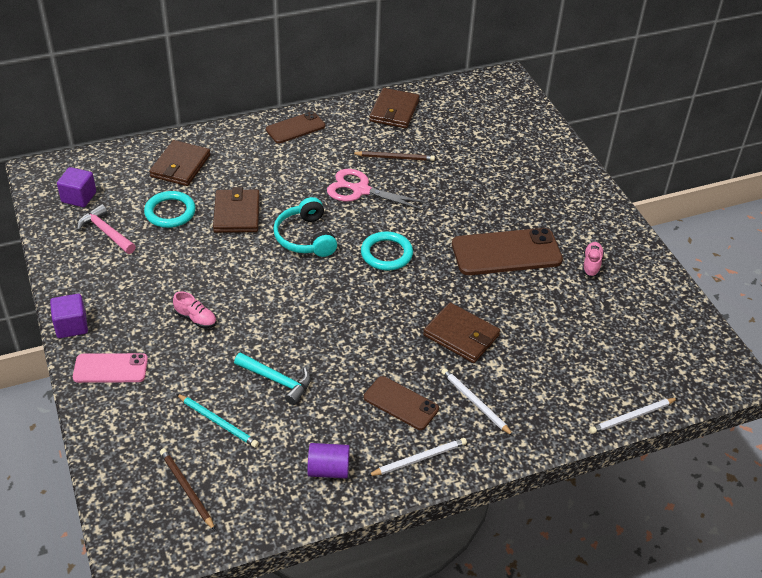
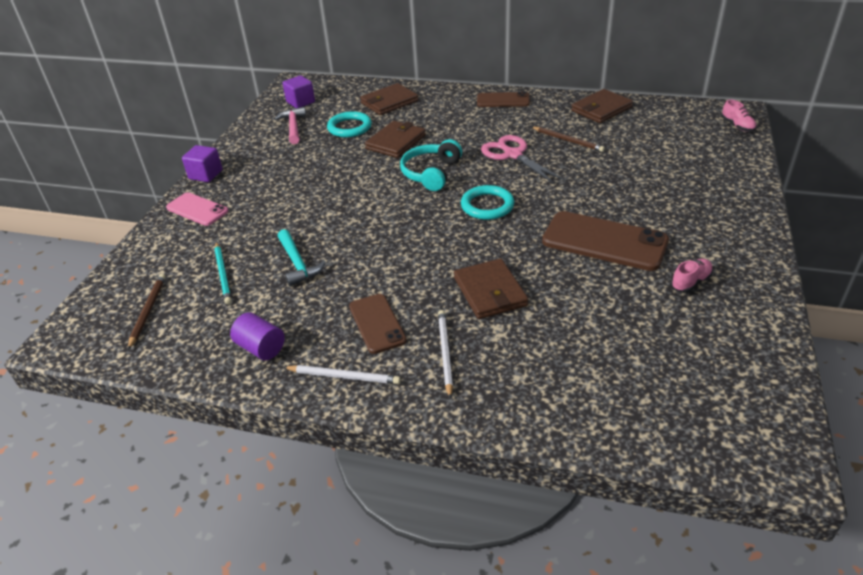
camera: 40 degrees right, 5 degrees down
pink shoe [173,291,217,328] -> pink shoe moved to [721,100,756,132]
white pencil [589,398,678,434] -> none

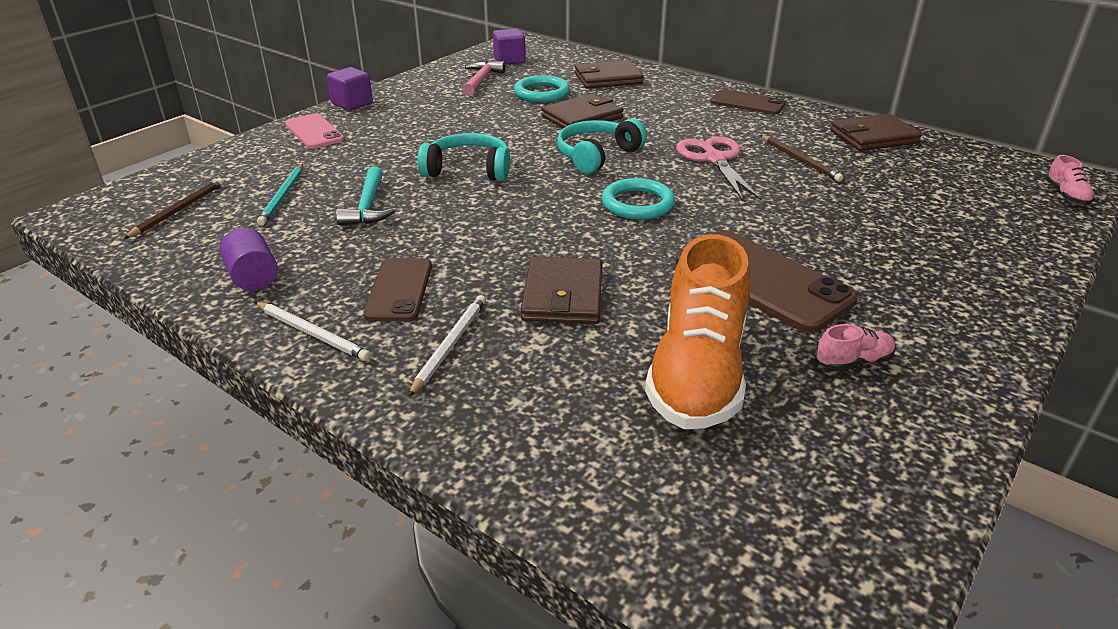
camera: 20 degrees right, 5 degrees down
none -> turquoise headphones [417,133,510,181]
none -> orange shoe [645,234,750,429]

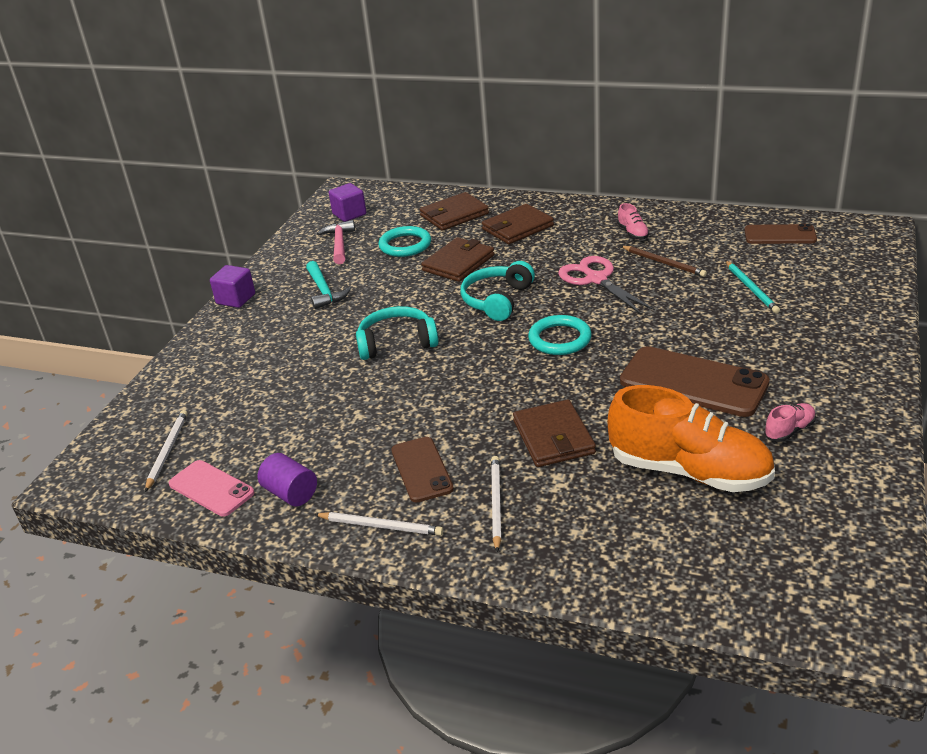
camera: 15 degrees left, 0 degrees up
brown pencil [123,178,224,239] -> white pencil [145,410,188,492]
turquoise pencil [257,164,303,226] -> turquoise pencil moved to [725,260,780,313]
pink phone [285,113,344,149] -> pink phone moved to [169,460,255,516]
turquoise hammer [336,166,395,226] -> turquoise hammer moved to [306,261,351,309]
orange shoe [645,234,750,429] -> orange shoe turned 60 degrees counterclockwise [608,385,775,492]
brown phone [711,89,786,115] -> brown phone moved to [744,224,817,244]
brown wallet [830,114,922,151] -> brown wallet moved to [482,204,554,244]
pink shoe [1046,155,1095,205] -> pink shoe moved to [617,203,650,240]

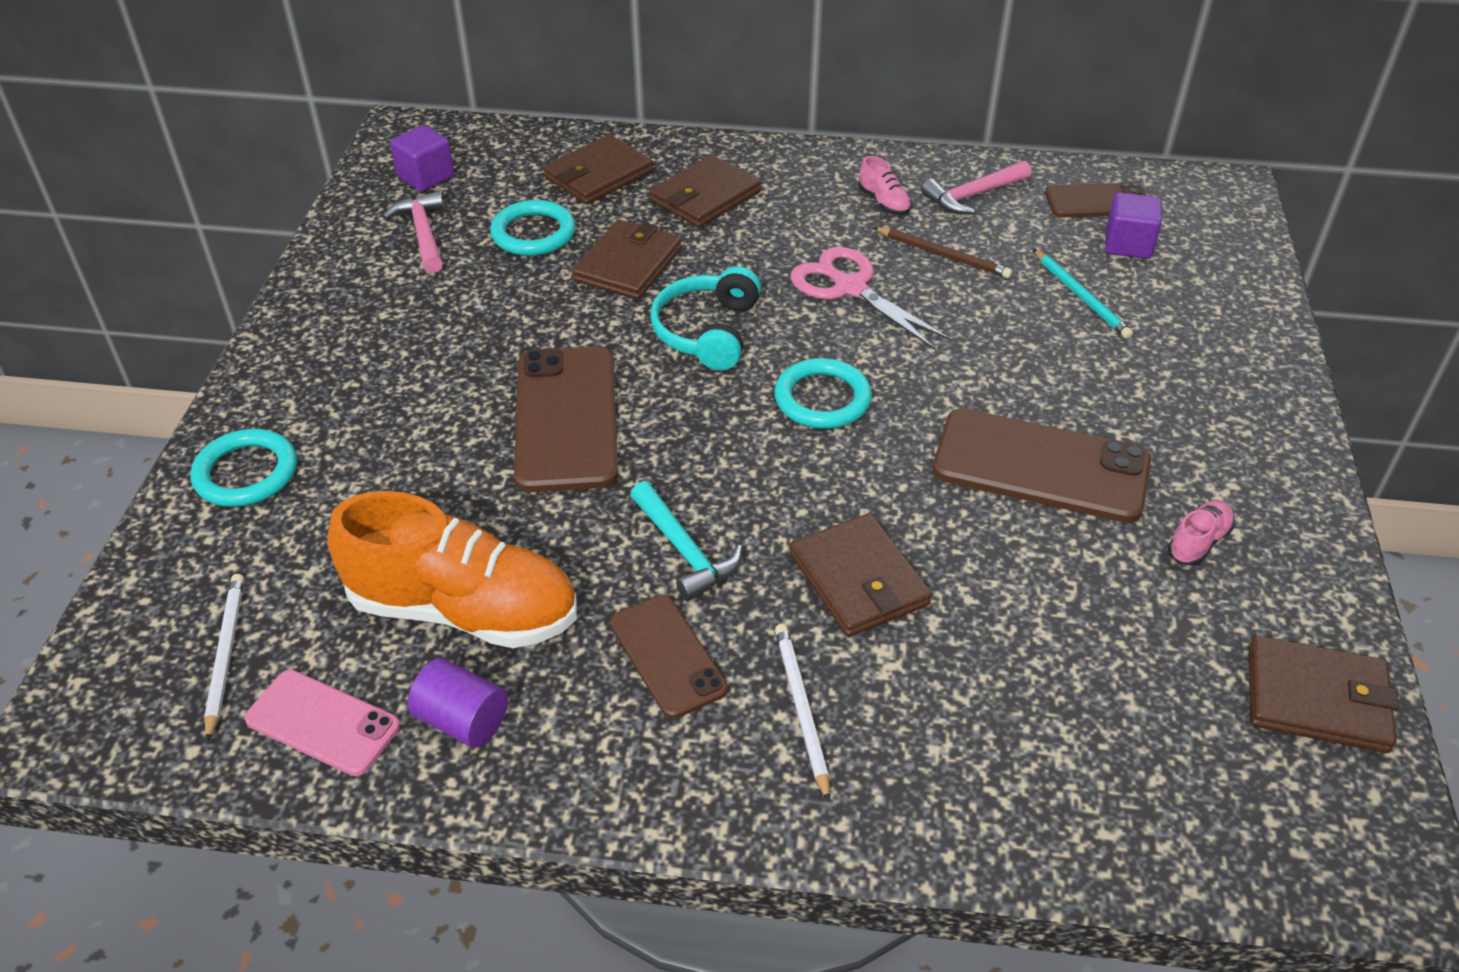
camera: 15 degrees left, 10 degrees up
purple cube [210,265,255,308] -> purple cube moved to [1105,192,1162,259]
turquoise hammer [306,261,351,309] -> turquoise hammer moved to [630,481,742,601]
white pencil [314,512,443,536] -> none
turquoise headphones [356,306,438,360] -> brown phone [514,346,618,492]
orange shoe [608,385,775,492] -> orange shoe moved to [327,491,577,648]
none -> turquoise ring [191,429,297,507]
none -> pink hammer [921,161,1031,214]
none -> brown wallet [1249,635,1399,753]

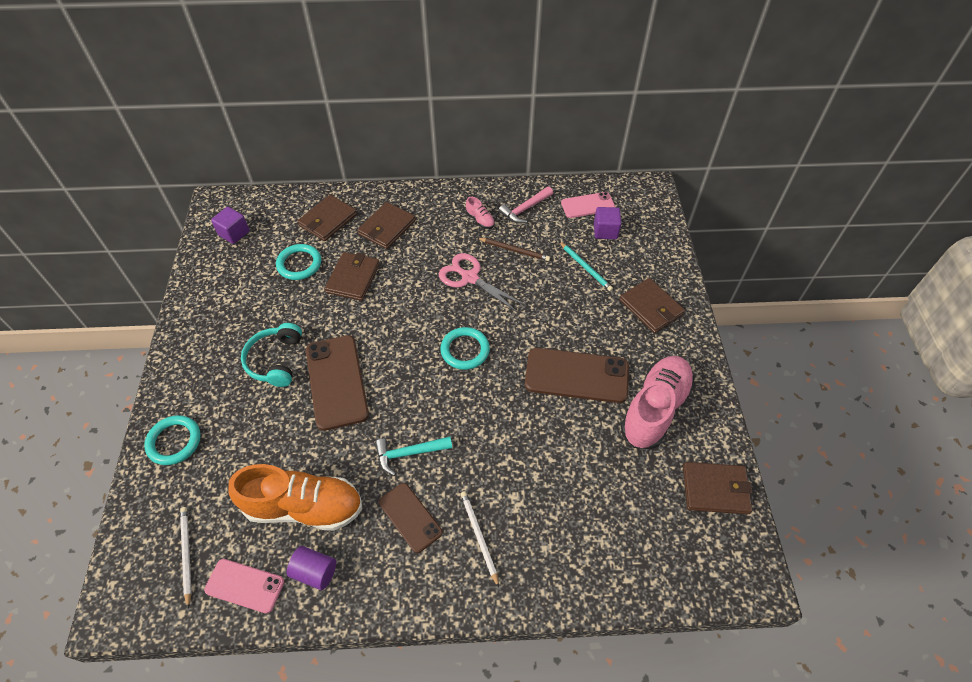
camera: 10 degrees left, 10 degrees up
pink hammer [383,191,444,273] -> none
turquoise hammer [630,481,742,601] -> turquoise hammer turned 120 degrees clockwise [375,437,452,476]
turquoise headphones [650,266,761,370] -> turquoise headphones moved to [241,323,302,387]
brown wallet [790,513,932,637] -> brown wallet moved to [620,278,685,333]
brown phone [1045,182,1147,217] -> pink phone [561,192,615,218]
pink shoe [1167,500,1235,566] -> pink shoe [621,356,695,449], size x2.43

